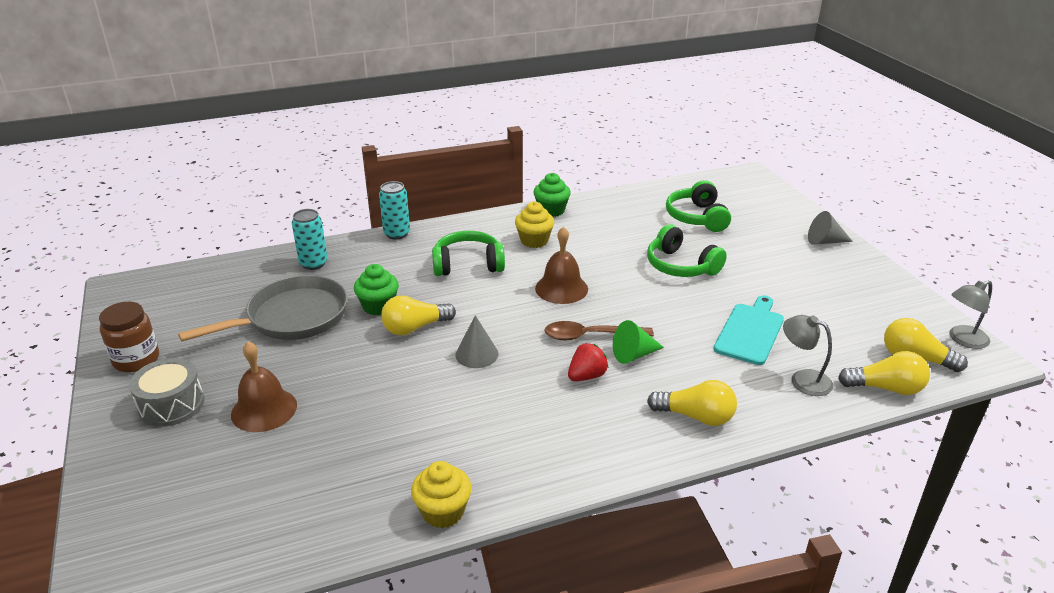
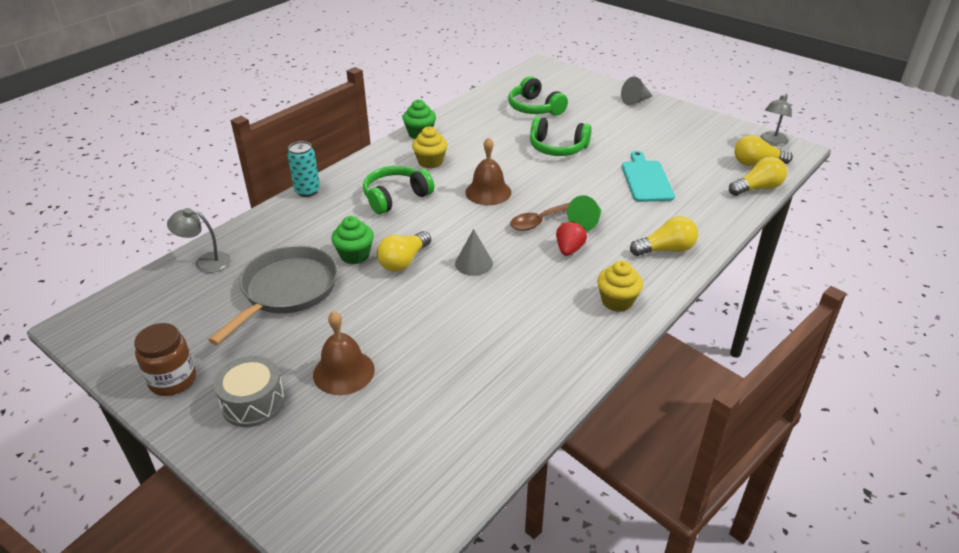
camera: 30 degrees left, 5 degrees up
turquoise can [292,209,328,270] -> none
yellow cupcake [411,461,472,528] -> yellow cupcake moved to [597,261,643,312]
grey lamp [783,315,833,396] -> grey lamp moved to [167,208,231,273]

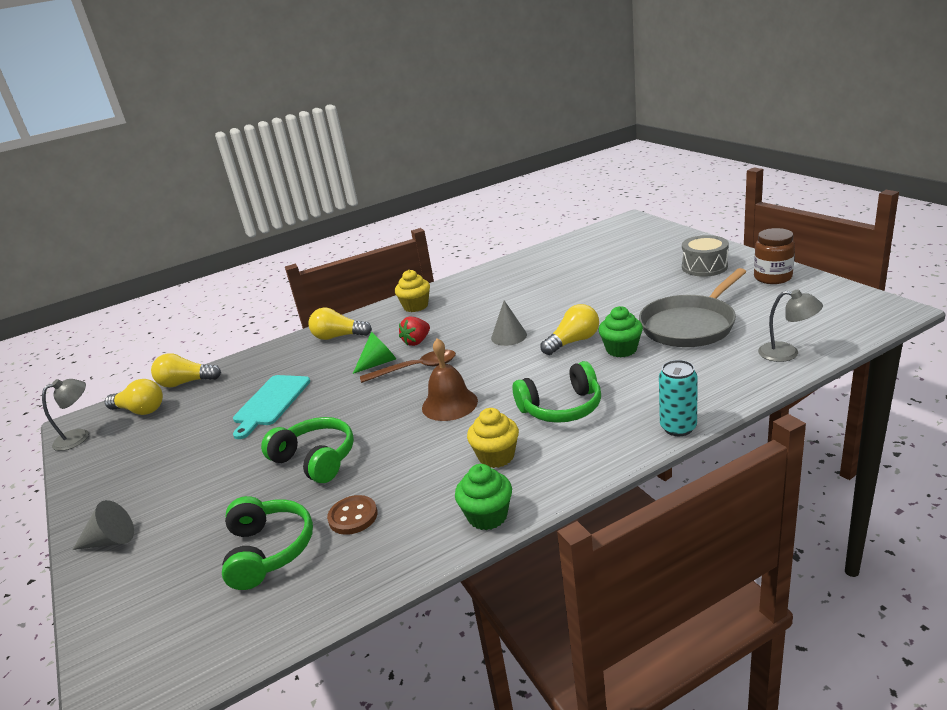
camera: 155 degrees left, 10 degrees down
brown bell [313,311,375,395] -> none
none -> brown button [327,495,378,535]

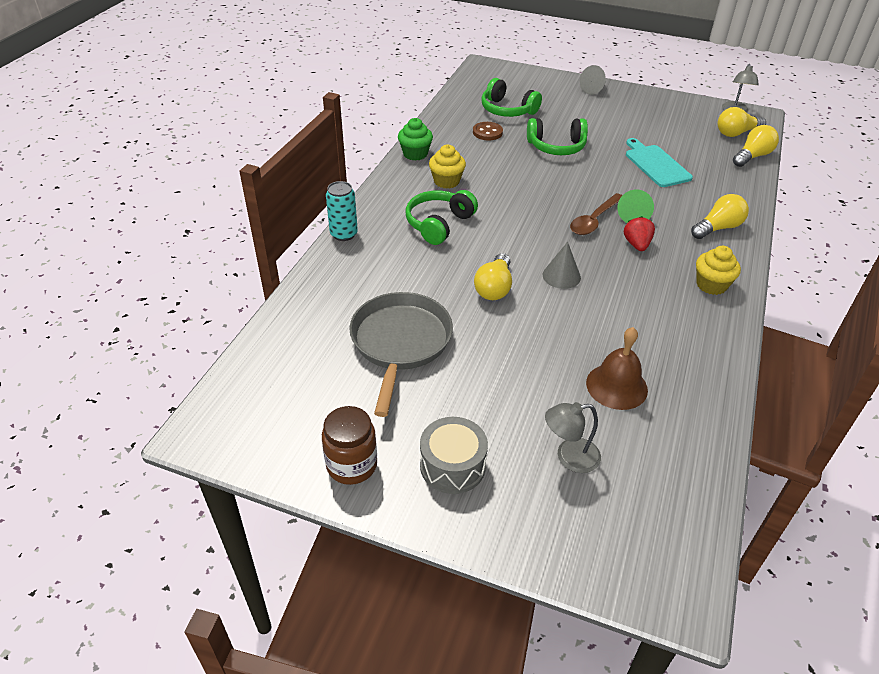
camera: 135 degrees right, 15 degrees up
brown bell [422,338,478,421] -> brown bell moved to [586,327,648,410]
green cupcake [599,306,643,358] -> none
grey lamp [758,289,823,362] -> grey lamp moved to [545,402,601,473]

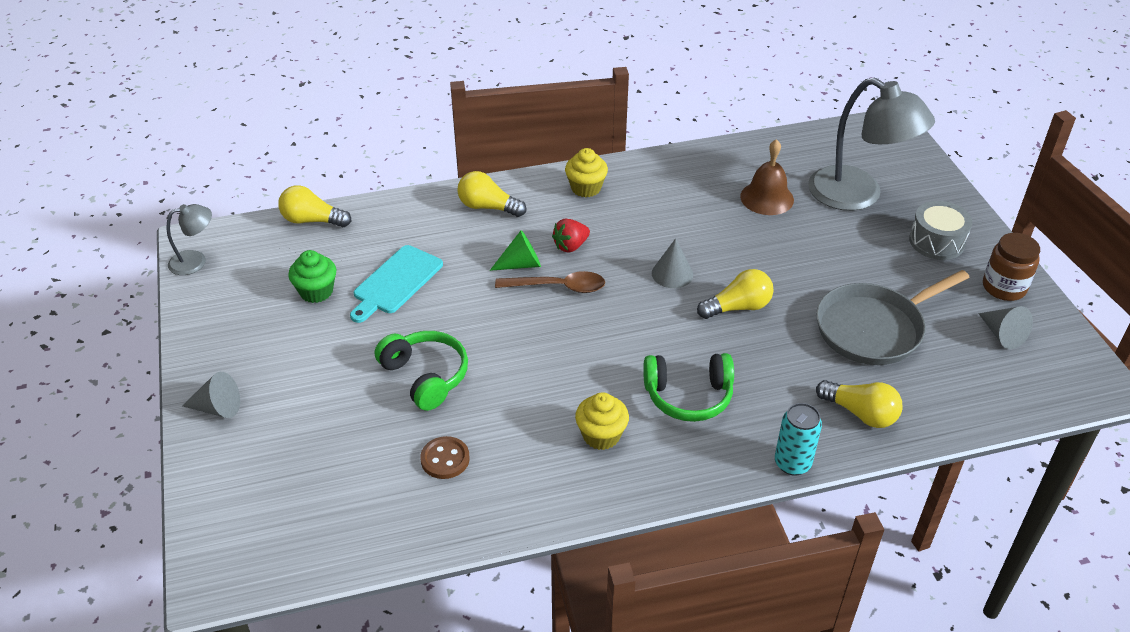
camera: 125 degrees left, 0 degrees up
green cupcake [398,118,433,160] -> green cupcake moved to [288,250,336,303]
green headphones [481,78,542,117] -> none
grey lamp [545,402,601,473] -> grey lamp [808,78,935,211], size x2.07
yellow light bulb [718,107,766,137] -> yellow light bulb moved to [816,380,903,428]
none -> grey cone [979,306,1033,349]

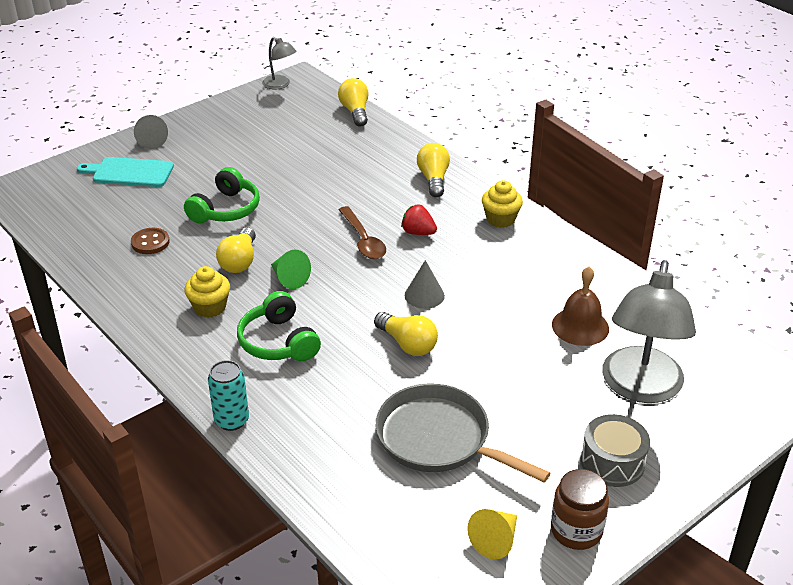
camera: 65 degrees right, 5 degrees down
green cupcake [288,250,336,303] -> none
turquoise cutting board [350,245,443,323] -> turquoise cutting board moved to [77,157,174,187]
green cone [490,230,541,271] -> green cone moved to [271,250,311,289]
yellow light bulb [816,380,903,428] -> yellow light bulb moved to [216,227,256,273]
grey cone [979,306,1033,349] -> yellow cone [467,509,517,559]

